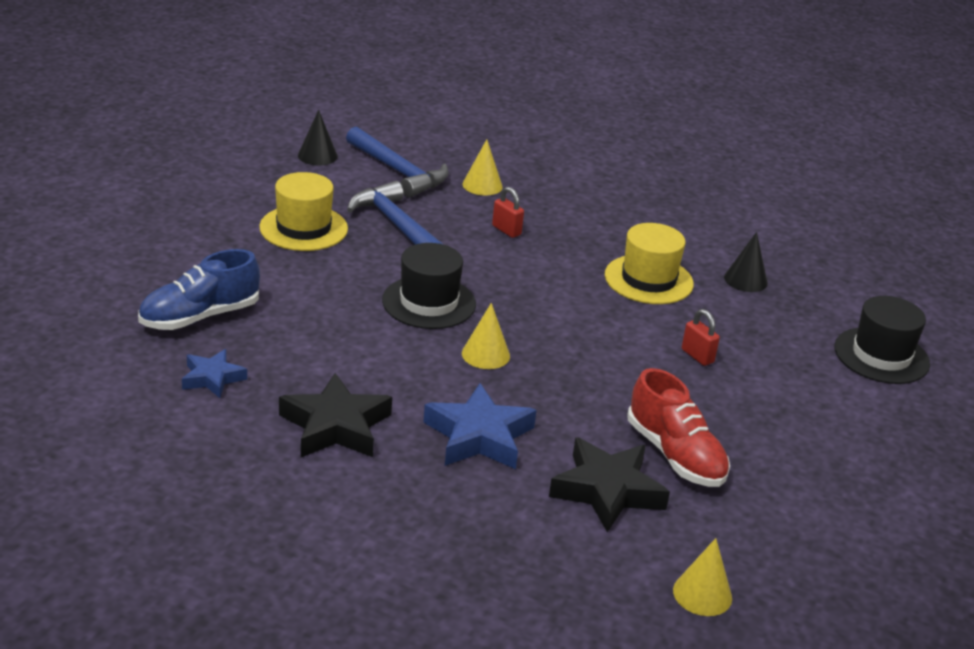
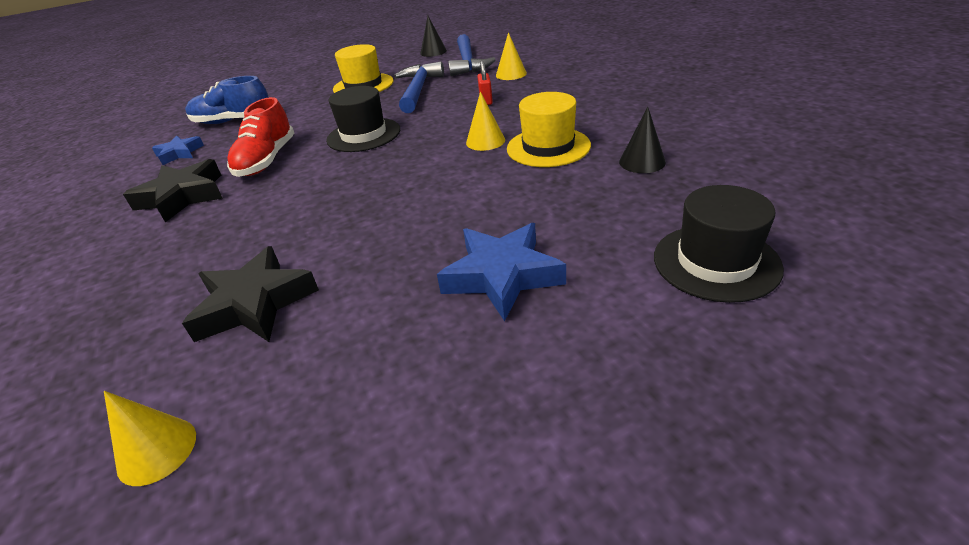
camera: 45 degrees right, 5 degrees up
blue star [423,383,537,469] -> blue star moved to [437,223,566,321]
yellow cone [462,303,510,369] -> yellow cone moved to [466,92,505,151]
red shoe [628,368,730,487] -> red shoe moved to [227,97,294,177]
red padlock [682,309,720,366] -> none

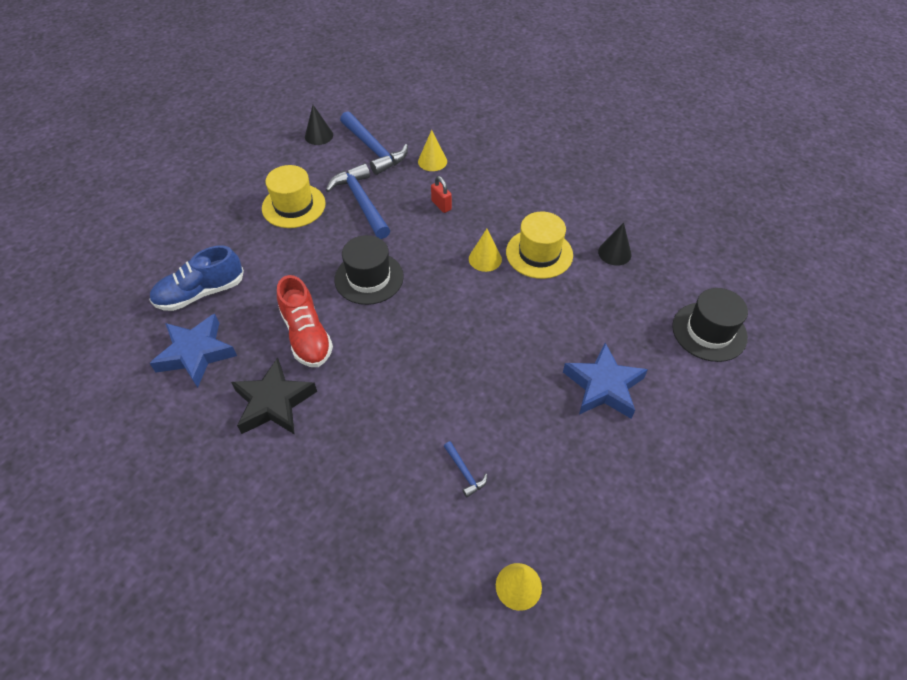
camera: 35 degrees left, 15 degrees up
blue star [152,136,204,165] -> blue star [149,314,237,388], size x1.68
black star [182,246,319,342] -> blue hammer [444,441,487,497]

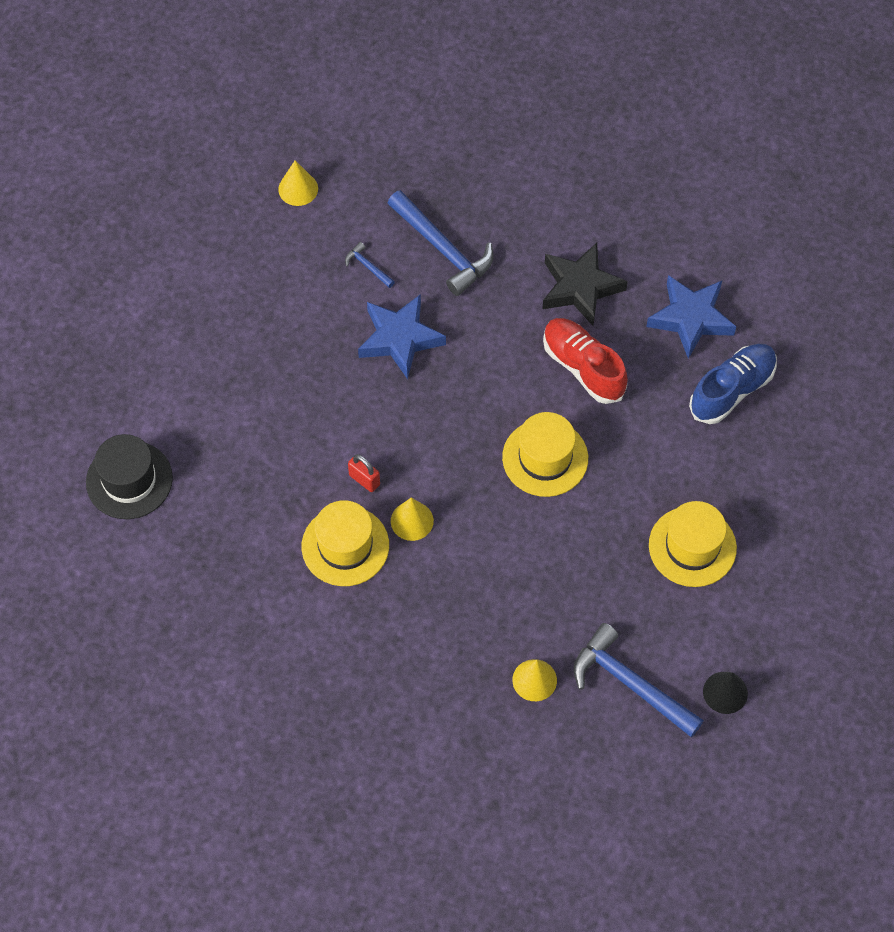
camera: 165 degrees right, 10 degrees up
blue hammer [326,164,390,239] -> blue hammer moved to [388,190,494,296]
black hat [334,235,404,305] -> yellow hat [502,412,588,497]
red padlock [431,176,452,213] -> red padlock moved to [348,454,380,492]
blue star [563,343,648,419] -> blue star moved to [358,294,446,379]
black cone [598,222,631,266] -> none

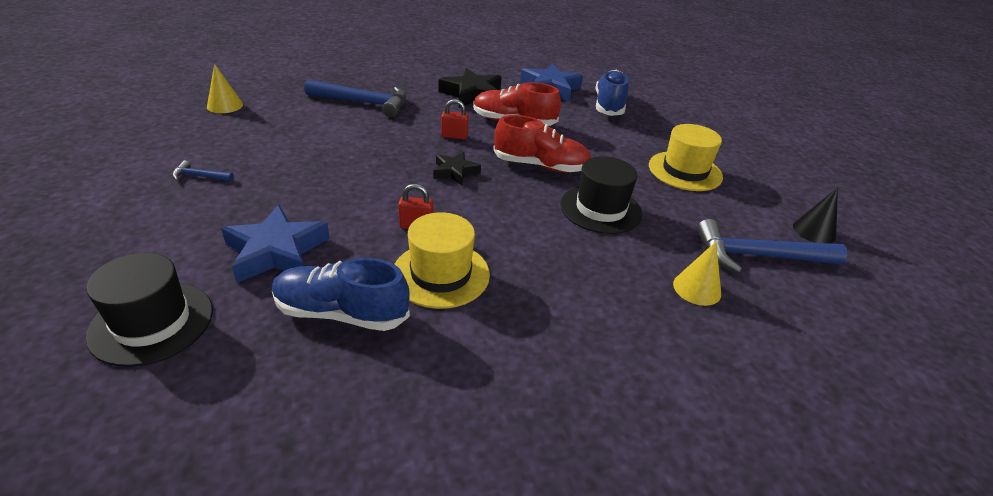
camera: 40 degrees left, 25 degrees down
blue hammer [345,242,395,288] -> blue hammer moved to [172,160,234,181]
blue star [358,294,446,379] -> blue star moved to [221,205,330,283]
yellow cone [391,498,434,541] -> none
yellow hat [502,412,588,497] -> red shoe [493,115,591,172]
none -> blue shoe [272,258,410,331]
none -> black star [433,152,481,185]
none -> red padlock [441,99,469,139]
none -> black hat [560,156,642,234]

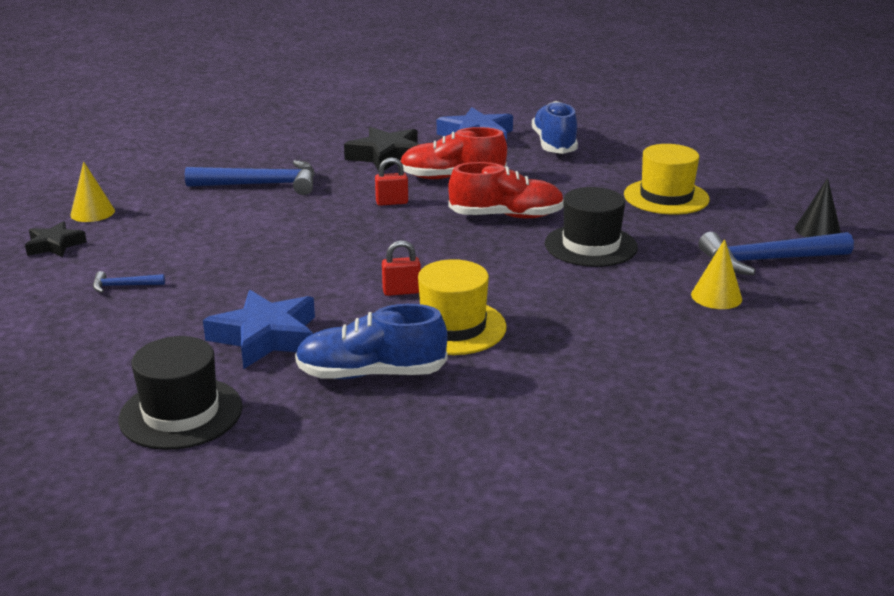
camera: 10 degrees left, 10 degrees down
black star [433,152,481,185] -> black star moved to [25,221,87,257]

